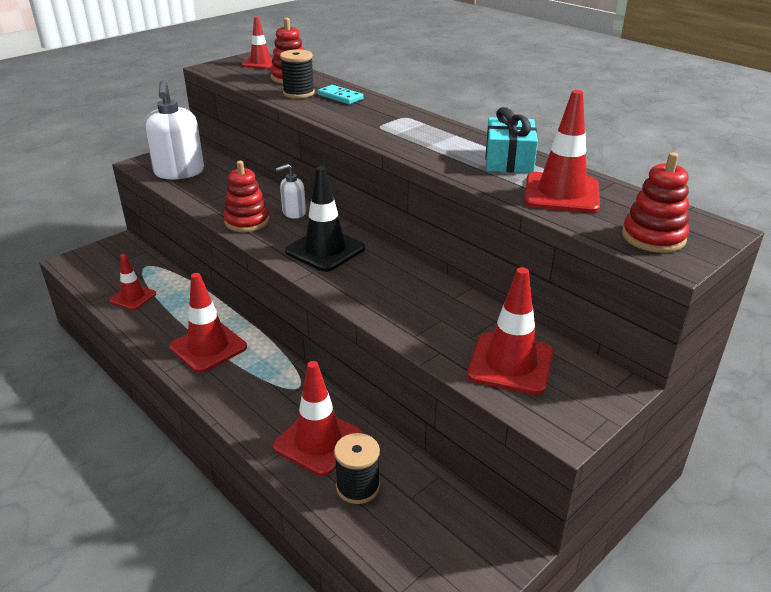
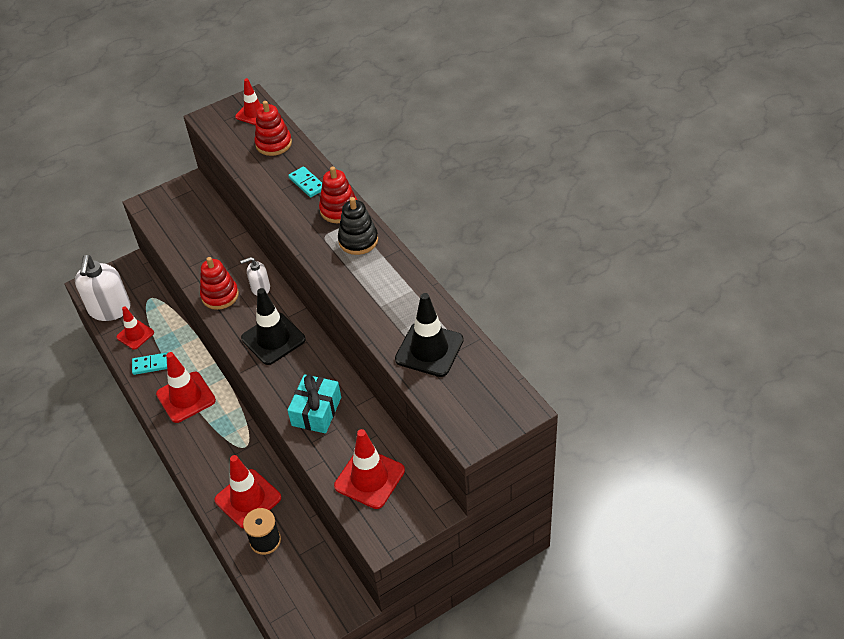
camera: 15 degrees right, 15 degrees up
white soap dispenser [144,80,204,179] -> white soap dispenser moved to [75,255,130,321]
black spool [280,49,315,98] -> none
turquoise gift [485,107,538,173] -> turquoise gift moved to [287,374,341,433]
red traffic cone [524,90,600,213] -> black traffic cone [395,293,464,377]
red stacking toy [622,152,689,253] -> red stacking toy moved to [319,166,357,223]
none -> turquoise domino [132,352,168,375]
none -> black stacking toy [338,197,378,255]

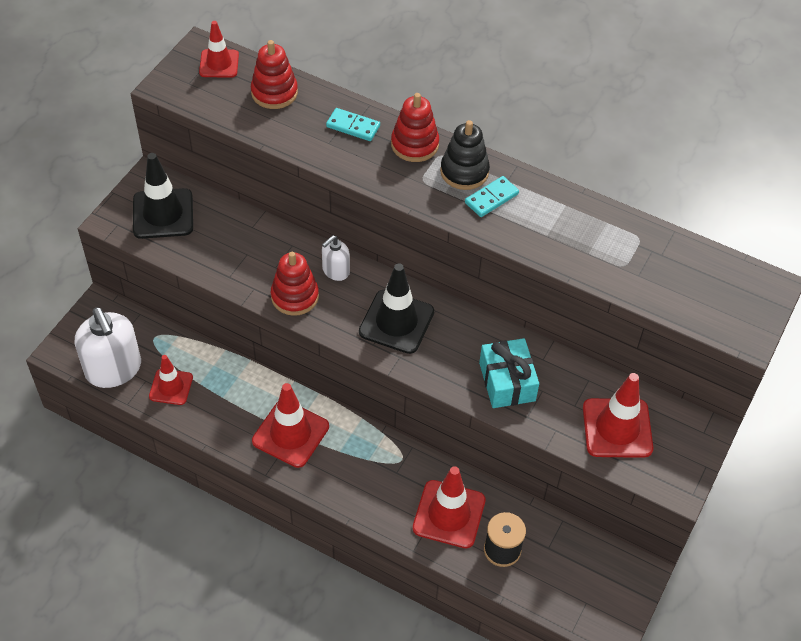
camera: 35 degrees left, 5 degrees up
turquoise domino [132,352,168,375] -> turquoise domino moved to [465,176,519,217]
black traffic cone [395,293,464,377] -> black traffic cone moved to [133,153,193,239]

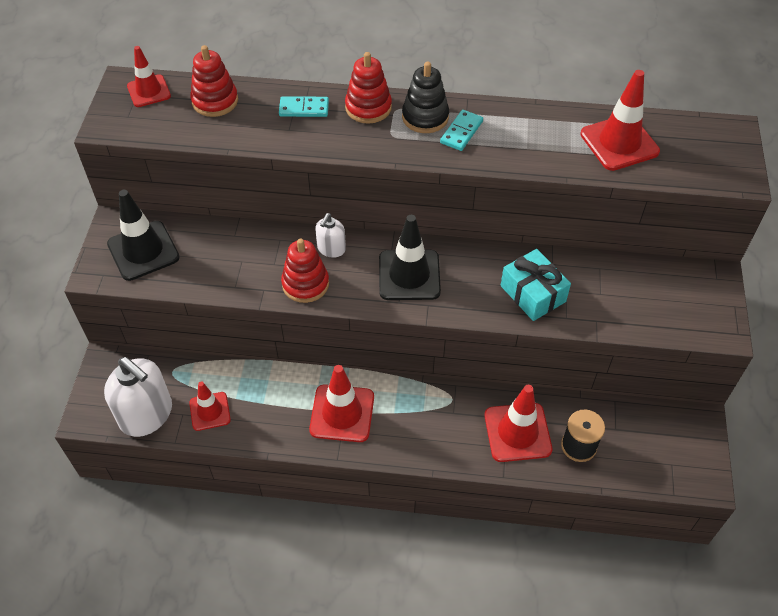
camera: 20 degrees left, 0 degrees up
red traffic cone [583,373,653,458] -> red traffic cone moved to [580,70,660,171]

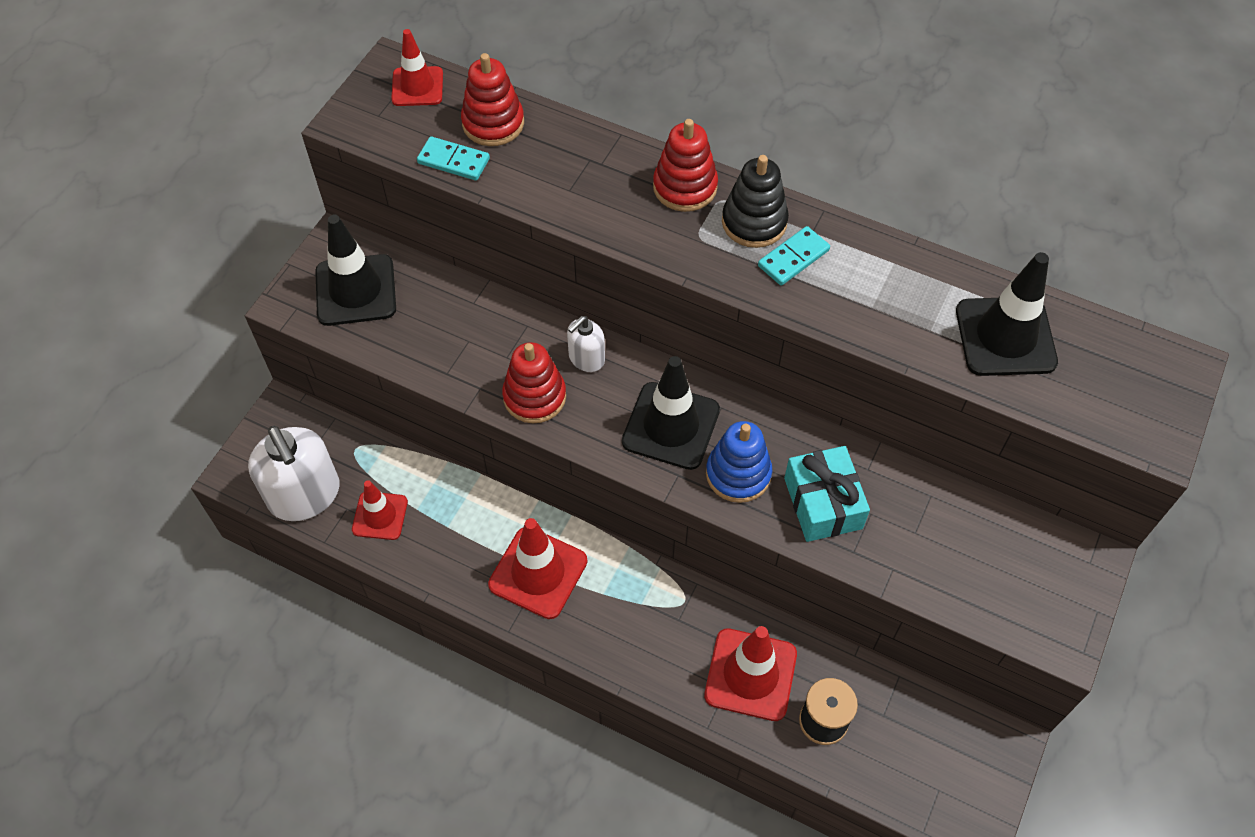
camera: 20 degrees right, 5 degrees up
turquoise domino [279,96,329,117] -> turquoise domino moved to [417,136,490,181]
red traffic cone [580,70,660,171] -> black traffic cone [956,252,1058,376]
none -> blue stacking toy [706,421,772,503]

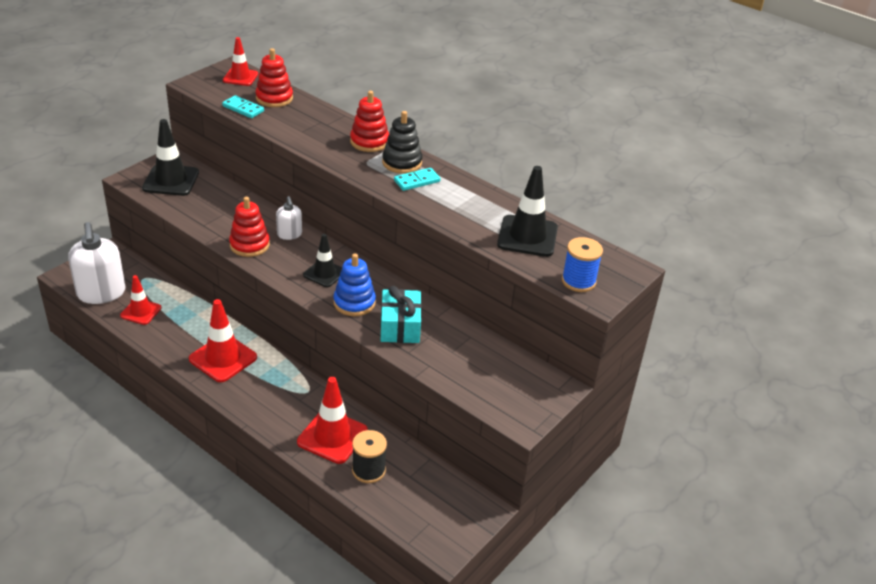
camera: 10 degrees right, 20 degrees down
white soap dispenser [567,316,605,372] -> white soap dispenser turned 75 degrees counterclockwise [276,196,302,240]
black traffic cone [622,356,720,470] -> black traffic cone [303,234,342,287], size x0.63
none -> blue spool [562,237,603,292]

